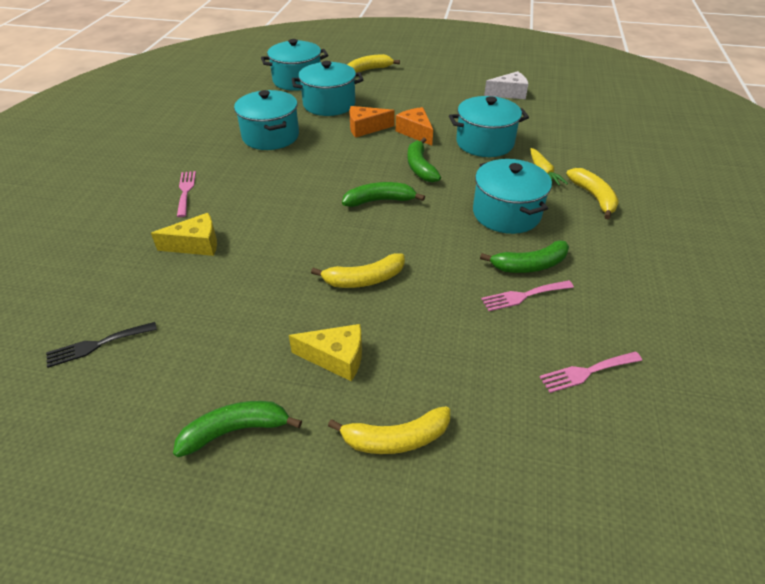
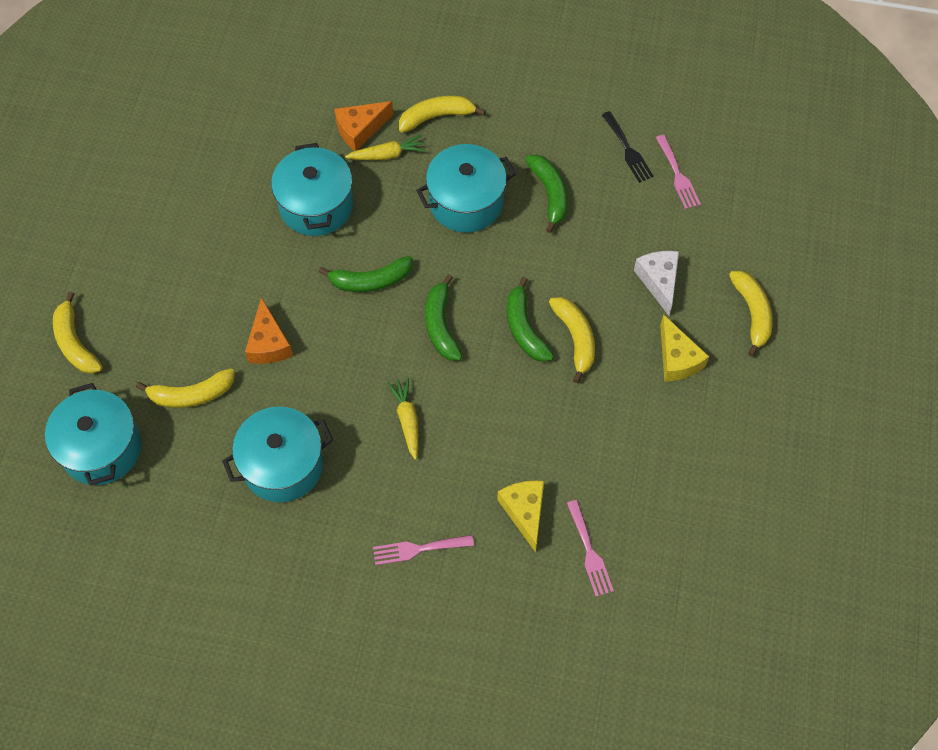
camera: 90 degrees left, 20 degrees up
black fork [46,322,157,368] -> black fork moved to [602,111,654,183]
green banana [173,401,302,457] -> green banana moved to [507,277,554,362]
yellow cheese [289,324,362,381] -> yellow cheese turned 150 degrees clockwise [660,314,709,382]
turquoise pot [292,61,363,116] -> yellow banana [136,368,235,408]
orange cheese [396,107,433,146] -> orange cheese moved to [334,101,393,151]
pink fork [481,280,574,311] -> pink fork moved to [567,500,614,597]
white cheese [484,71,528,99] -> white cheese moved to [634,251,679,316]
none -> yellow carrot [387,377,419,460]

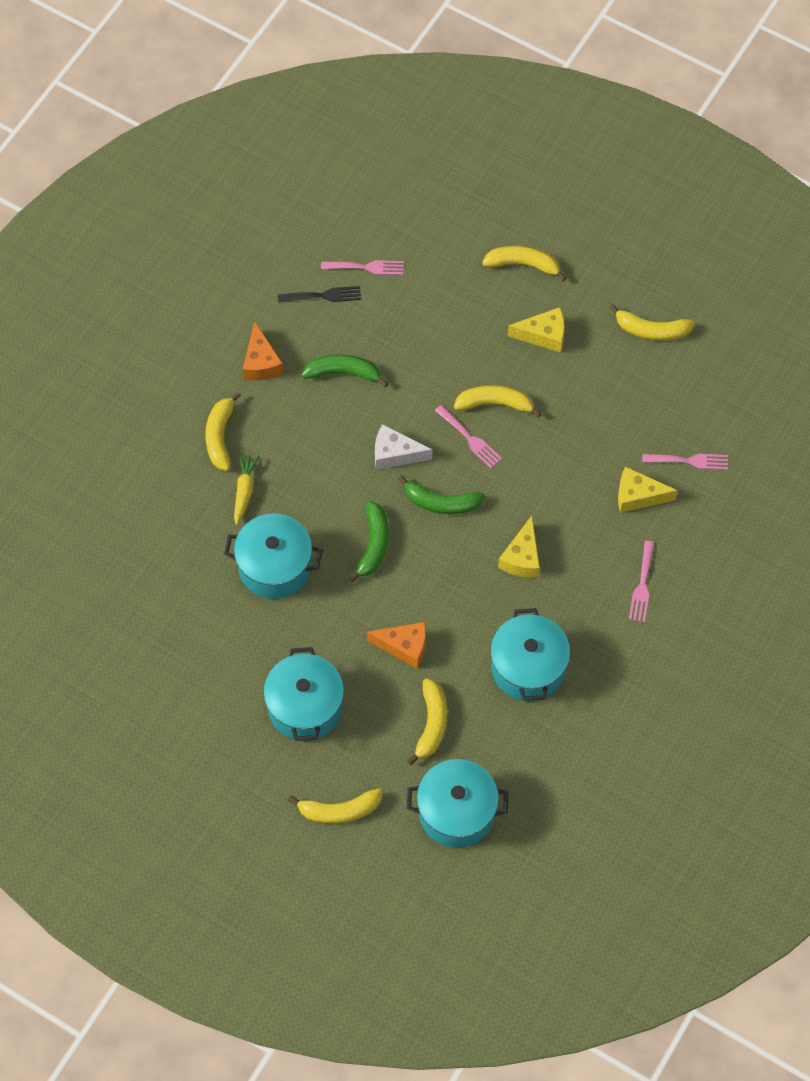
camera: 70 degrees left, 0 degrees up
orange cheese [334,101,393,151] -> orange cheese moved to [243,321,284,381]
yellow carrot [387,377,419,460] -> yellow cheese [498,516,540,578]
turquoise pot [416,144,516,233] -> turquoise pot moved to [263,647,344,741]
green banana [507,277,554,362] -> pink fork [435,405,502,469]
white cheese [634,251,679,316] -> white cheese moved to [375,424,432,470]
none -> yellow banana [609,304,695,341]

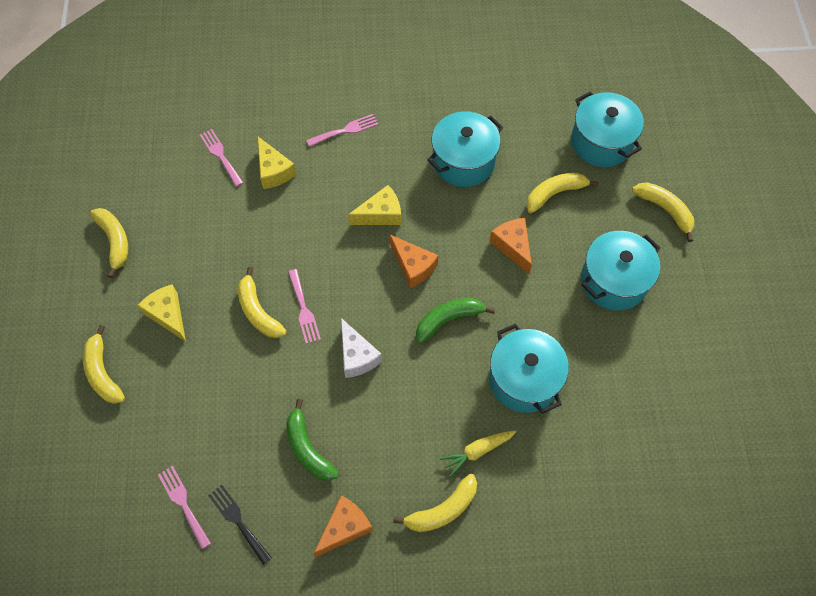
camera: 125 degrees left, 0 degrees up
green banana [398,475,485,514] -> none
pink fork [435,405,502,469] -> pink fork turned 150 degrees clockwise [288,269,321,344]
none -> orange cheese [390,235,438,288]

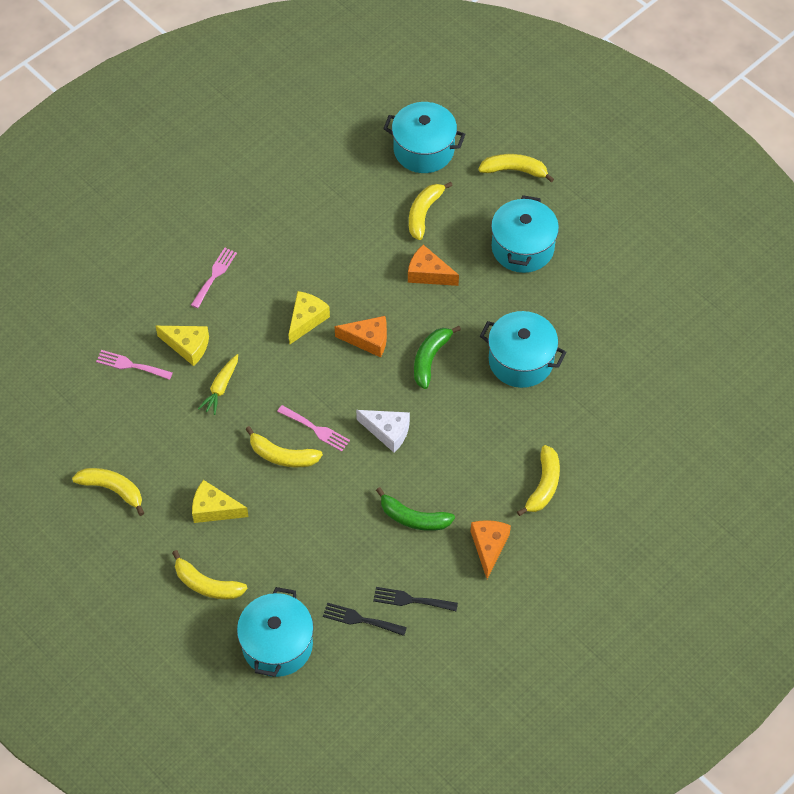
camera: 40 degrees left, 5 degrees down
pink fork [158,466,211,549] -> black fork [323,603,407,636]
turquoise pot [427,112,503,187] -> turquoise pot moved to [237,587,314,677]
yellow carrot [440,430,516,477] -> yellow carrot moved to [198,354,238,415]

